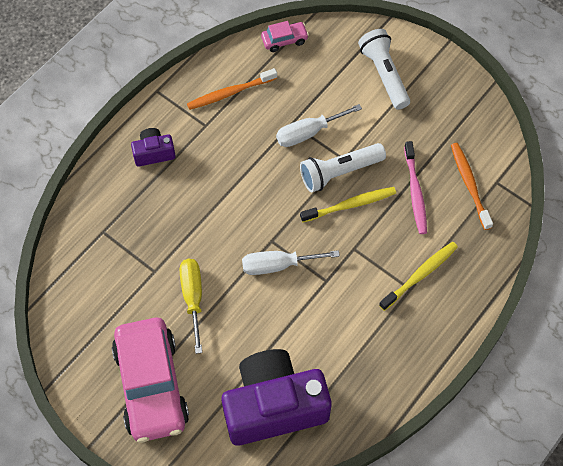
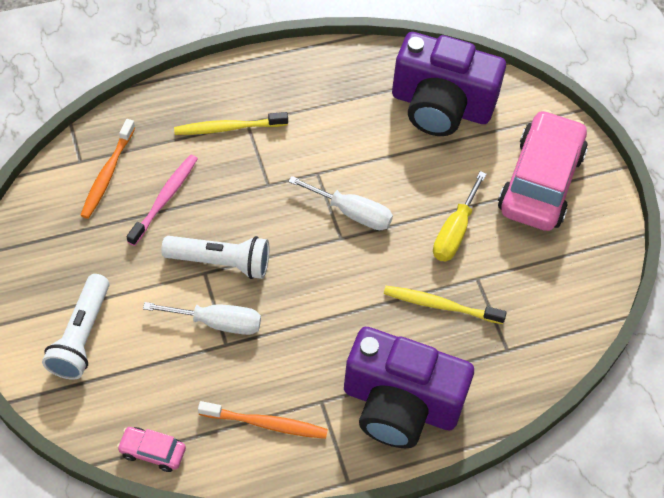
camera: 150 degrees left, 5 degrees down
purple camera [131,128,176,167] -> purple camera [344,327,474,448], size x2.23
yellow toothbrush [300,187,396,222] -> yellow toothbrush moved to [384,286,507,324]

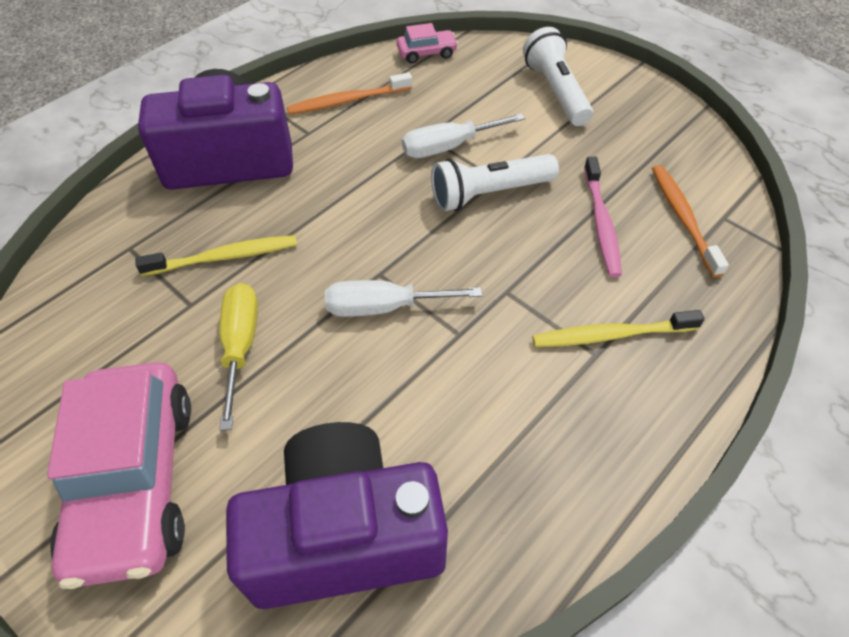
camera: 155 degrees right, 5 degrees down
yellow toothbrush [174,112,288,135] -> yellow toothbrush turned 150 degrees counterclockwise [532,310,704,347]

